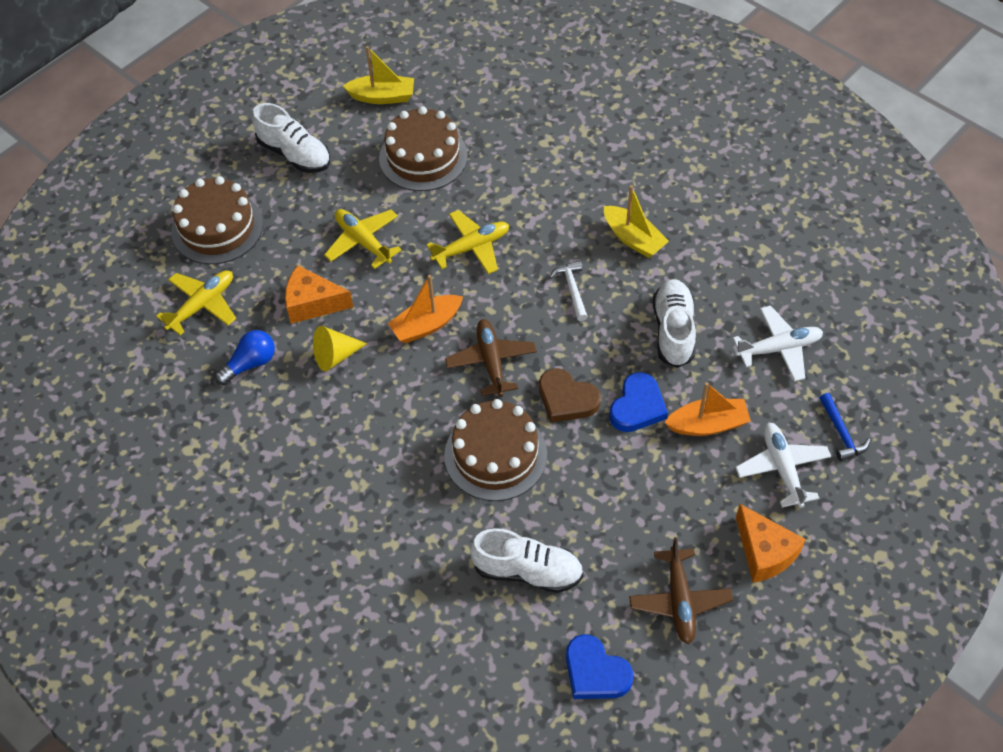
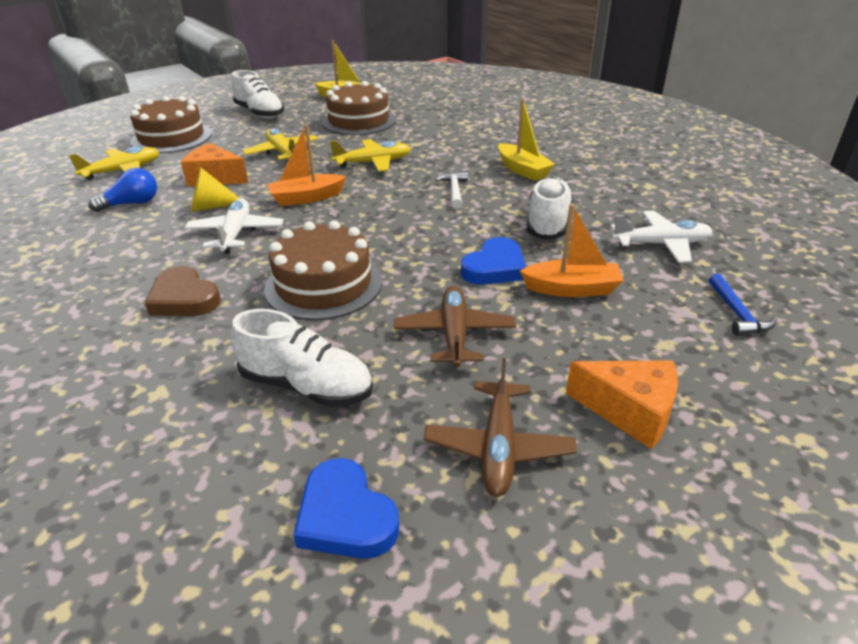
camera: 10 degrees right, 20 degrees down
brown plane [445,319,537,397] -> brown plane moved to [394,286,516,367]
brown heart [539,368,601,422] -> brown heart moved to [145,266,221,316]
white plane [735,423,831,508] -> white plane moved to [185,198,283,254]
orange cheese [736,504,806,583] -> orange cheese turned 45 degrees counterclockwise [566,360,678,449]

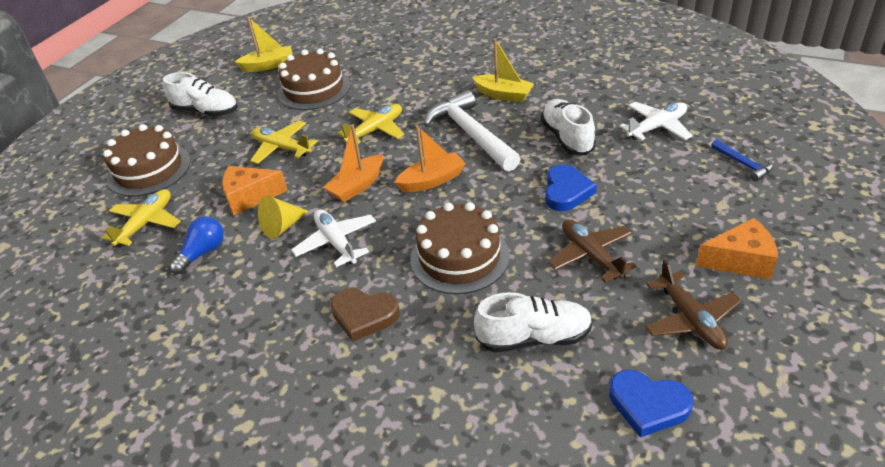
camera: 25 degrees left, 5 degrees up
white hammer [435,171,468,209] -> white hammer [423,90,521,171], size x2.14
orange boat [520,204,624,297] -> orange boat moved to [395,125,466,192]

